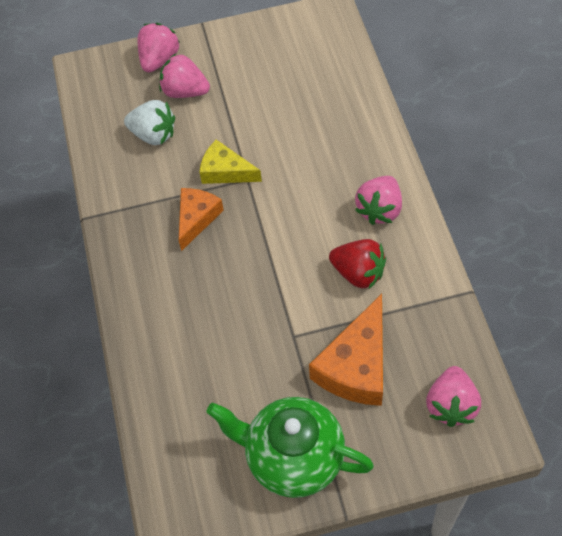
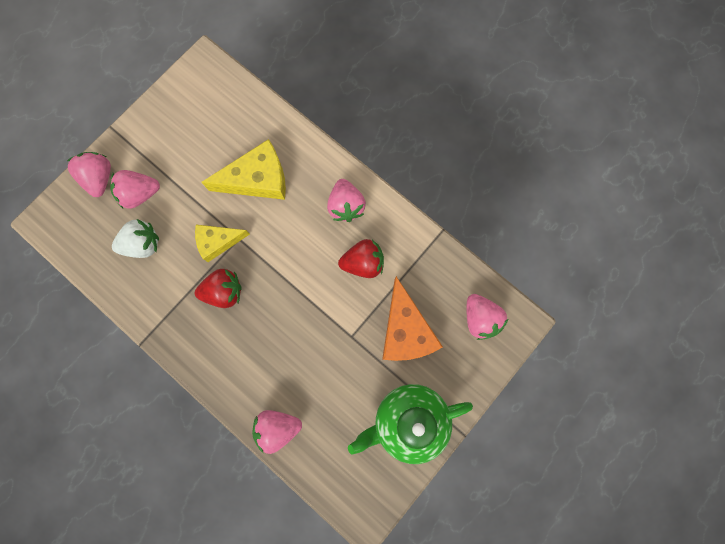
camera: 40 degrees left, 20 degrees up
orange cheese [179,188,224,251] -> red strawberry [195,269,242,308]
none -> yellow cheese [201,139,286,200]
none -> pink strawberry [252,410,302,454]

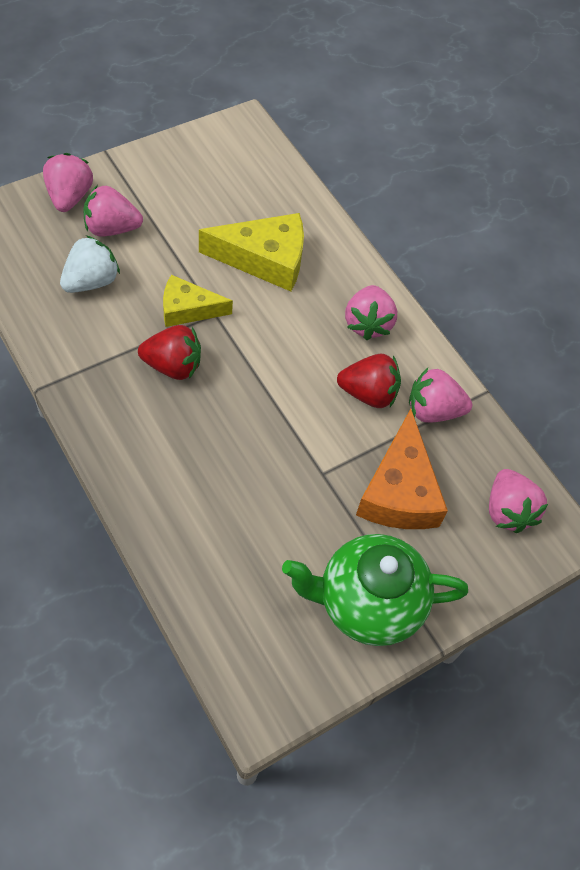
camera: 10 degrees right, 20 degrees down
white strawberry [112,219,159,258] -> white strawberry turned 45 degrees counterclockwise [60,235,120,293]
pink strawberry [252,410,302,454] -> pink strawberry moved to [409,368,472,423]

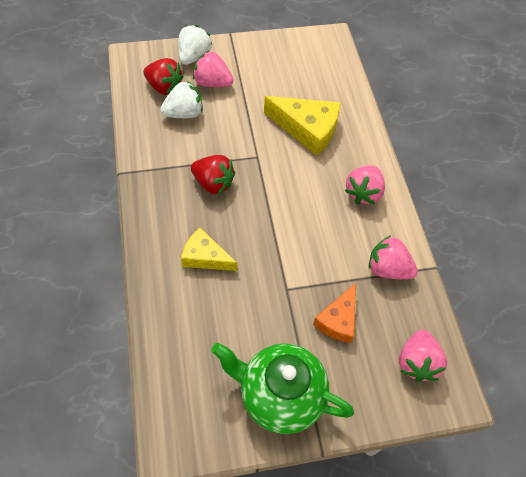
camera: 25 degrees right, 0 degrees up
pink strawberry [43,153,93,212] -> white strawberry [178,25,212,65]
yellow cheese [163,275,233,327] -> yellow cheese moved to [181,228,237,271]
red strawberry [337,354,401,408] -> red strawberry moved to [143,58,184,95]
orange cheese [356,409,448,529] -> orange cheese [313,283,356,343], size x0.64

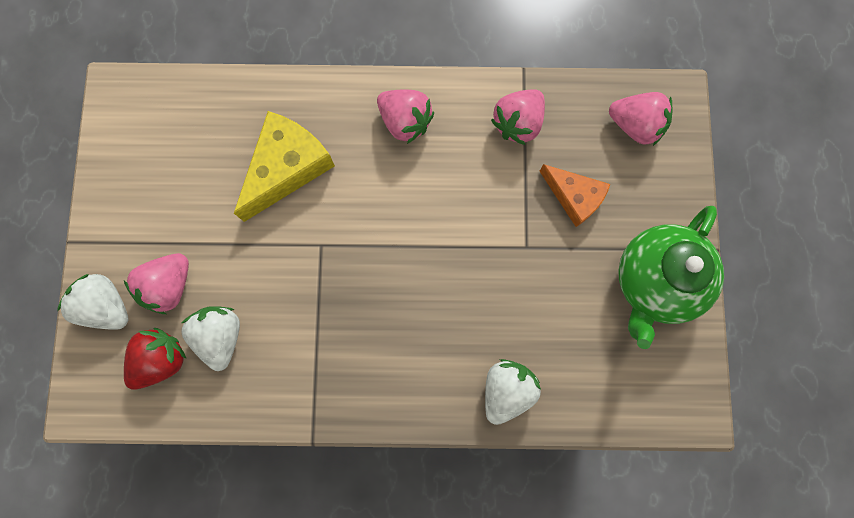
camera: 75 degrees left, 20 degrees up
yellow cheese [181,228,237,271] -> none
red strawberry [191,155,235,194] -> none
none -> white strawberry [485,359,541,425]

